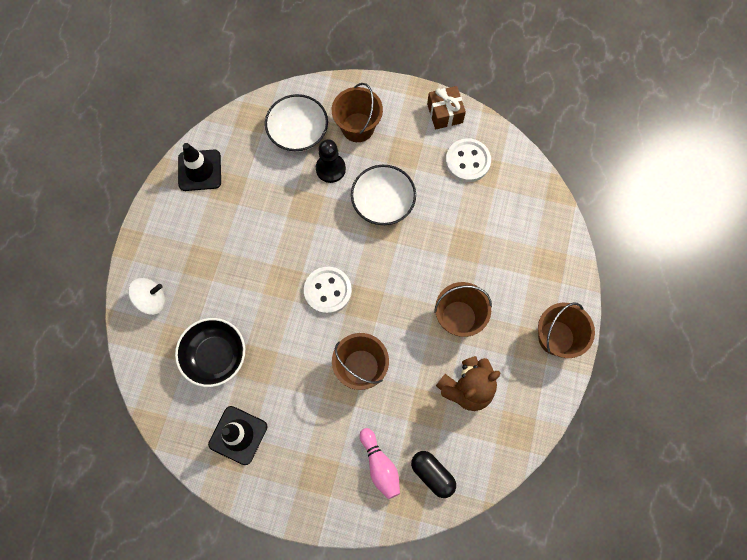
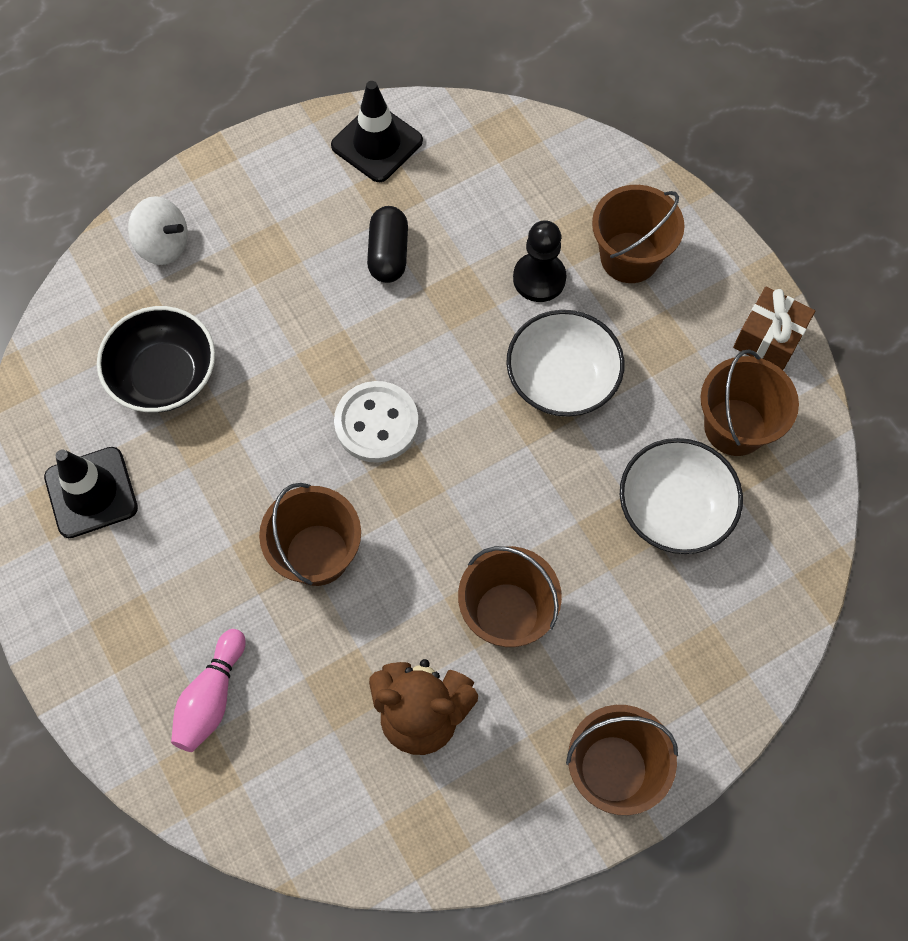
camera: 45 degrees right, 5 degrees down
white bowl [265,94,328,152] -> white bowl moved to [620,438,743,554]
black capsule [411,451,456,498] -> black capsule moved to [367,206,408,283]
white button [446,138,491,182] -> brown bucket [701,350,799,456]

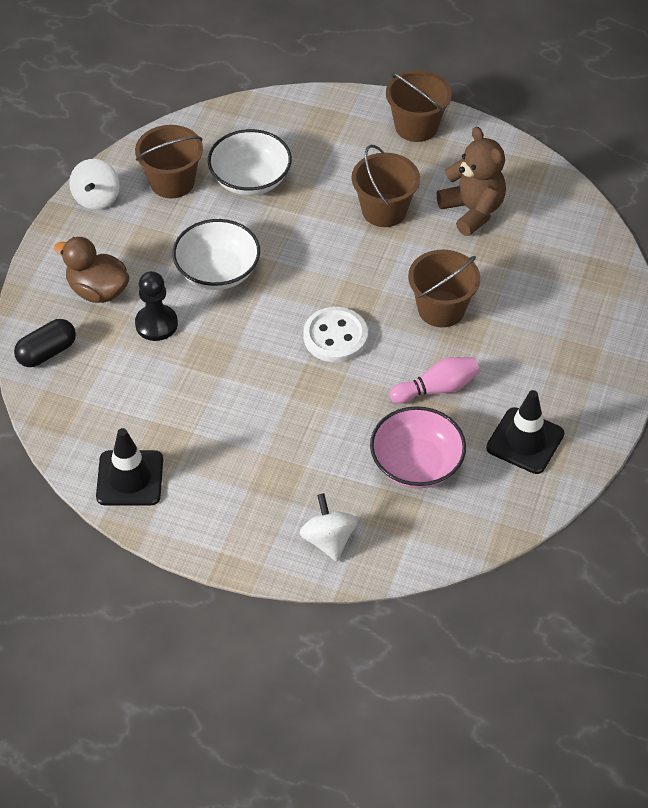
camera: 130 degrees left, 15 degrees down
black bowl [97,306,215,412] -> pink bowl [370,406,466,489]
pink bowling pin [171,629,246,752] -> pink bowling pin moved to [390,357,480,404]
black capsule [367,206,408,283] -> black capsule moved to [14,319,76,367]
brown bucket [592,185,685,283] -> brown duck [54,237,129,303]
brown gift [733,287,815,370] -> white spinning top [69,159,120,210]

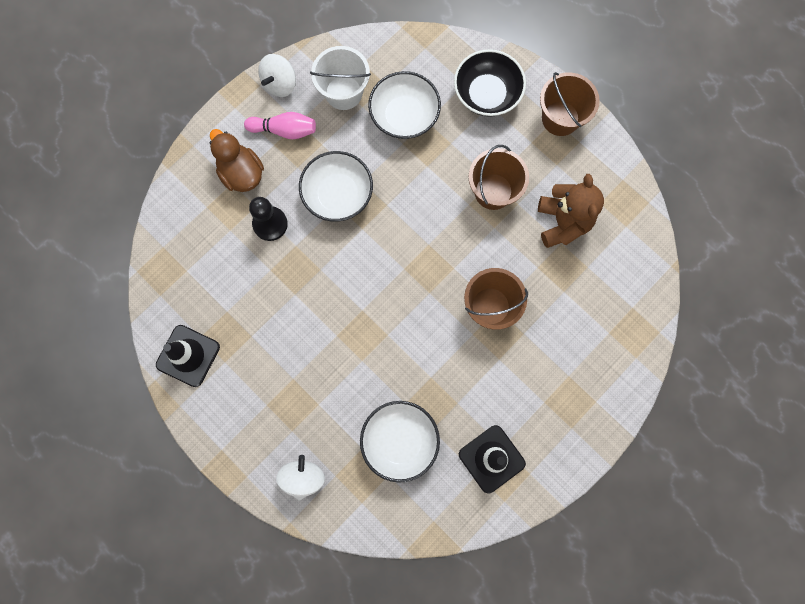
camera: 25 degrees right, 25 degrees up
black capsule [14,319,76,367] -> none
brown bucket [135,125,203,199] -> white bucket [310,46,371,110]
white button [304,307,368,363] -> none
pink bowl [370,406,466,489] -> white bowl [360,401,440,483]
pink bowling pin [390,357,480,404] -> pink bowling pin moved to [244,112,316,139]
none -> black bowl [454,49,526,117]

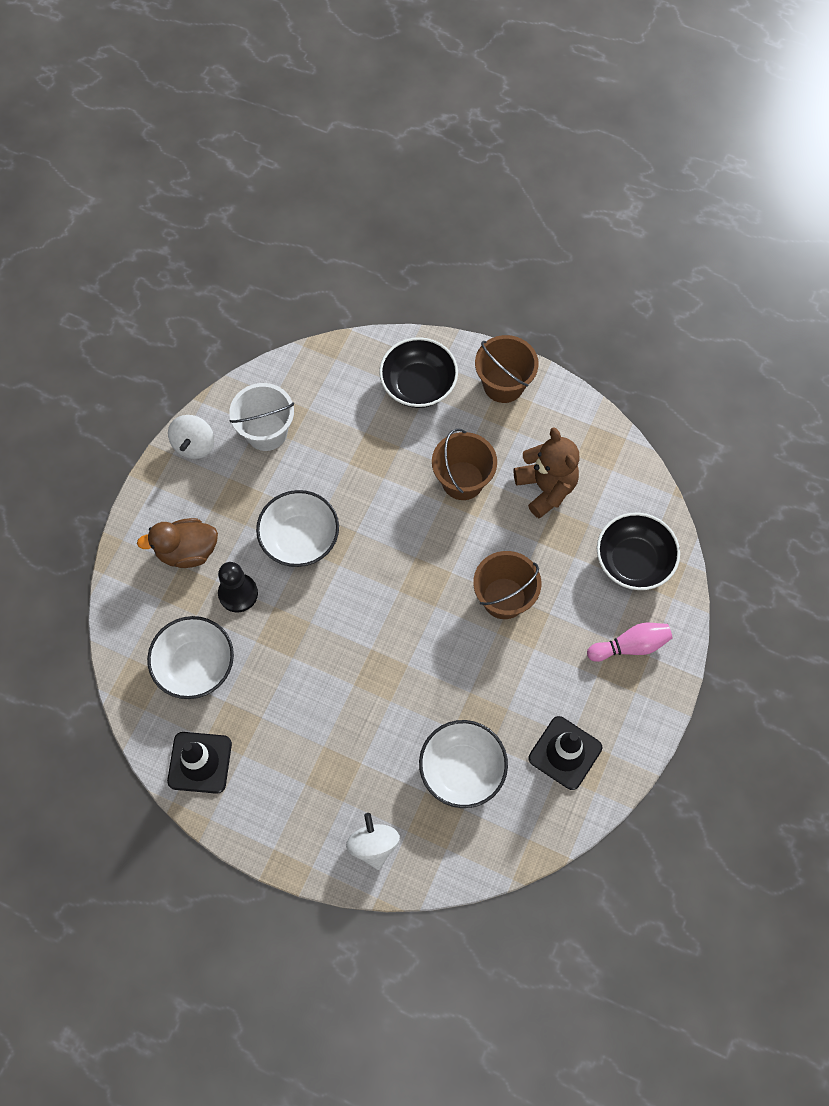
camera: 20 degrees left, 10 degrees down
brown duck [209,129,264,192] -> brown duck turned 45 degrees counterclockwise [137,518,218,568]
pink bowling pin [244,112,316,139] -> pink bowling pin moved to [587,623,672,662]
white bowl [368,71,441,139] -> white bowl moved to [147,616,234,699]
none -> black bowl [597,513,680,590]

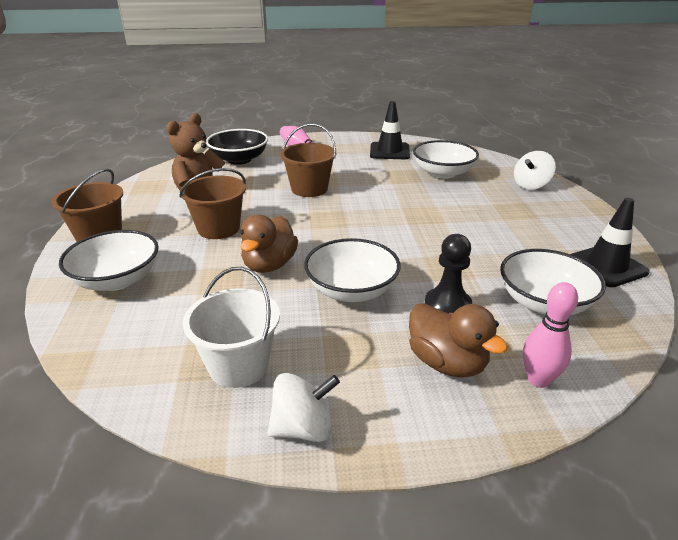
camera: 120 degrees left, 35 degrees down
black bowl [379,337,458,408] -> white bowl [59,230,159,291]
none -> brown duck [240,215,298,273]
none -> pink bowling pin [523,282,578,388]

